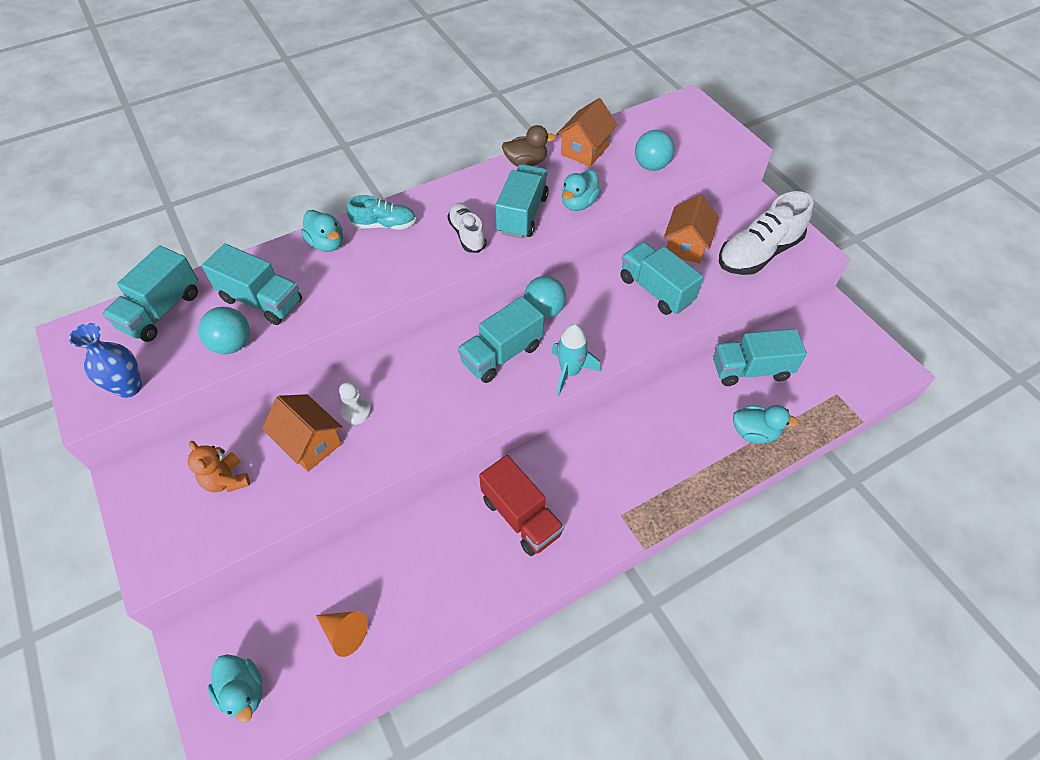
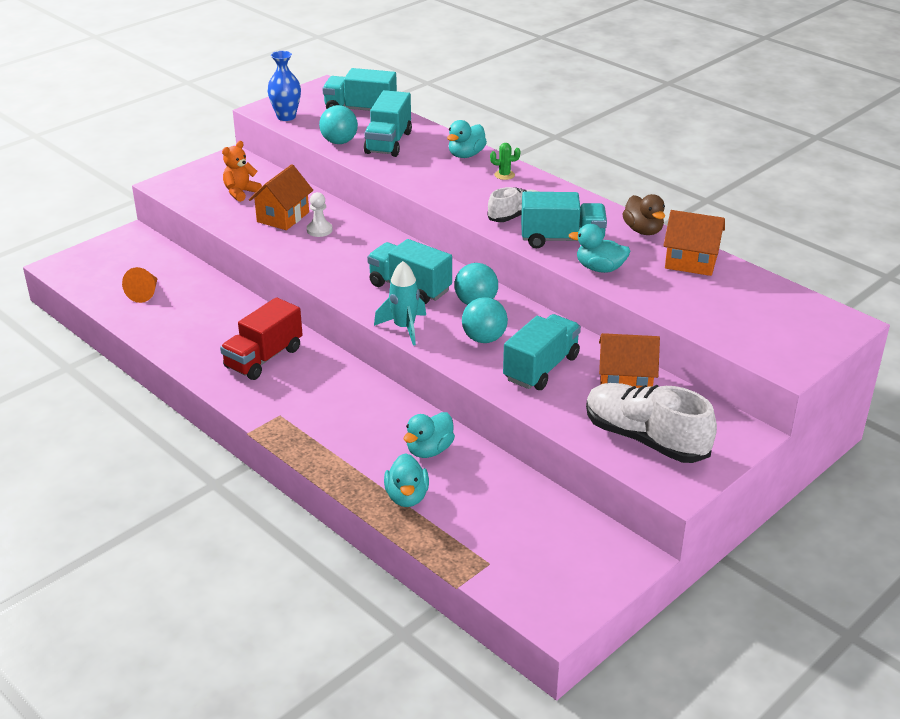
camera: 75 degrees right, 20 degrees down
turquoise duck [208,654,262,723] -> turquoise duck moved to [404,412,455,458]
turquoise shoe [347,195,416,229] -> green cactus [490,143,520,180]
turquoise ball [635,130,674,171] -> turquoise ball moved to [462,297,508,343]
turquoise truck [713,329,807,386] -> none

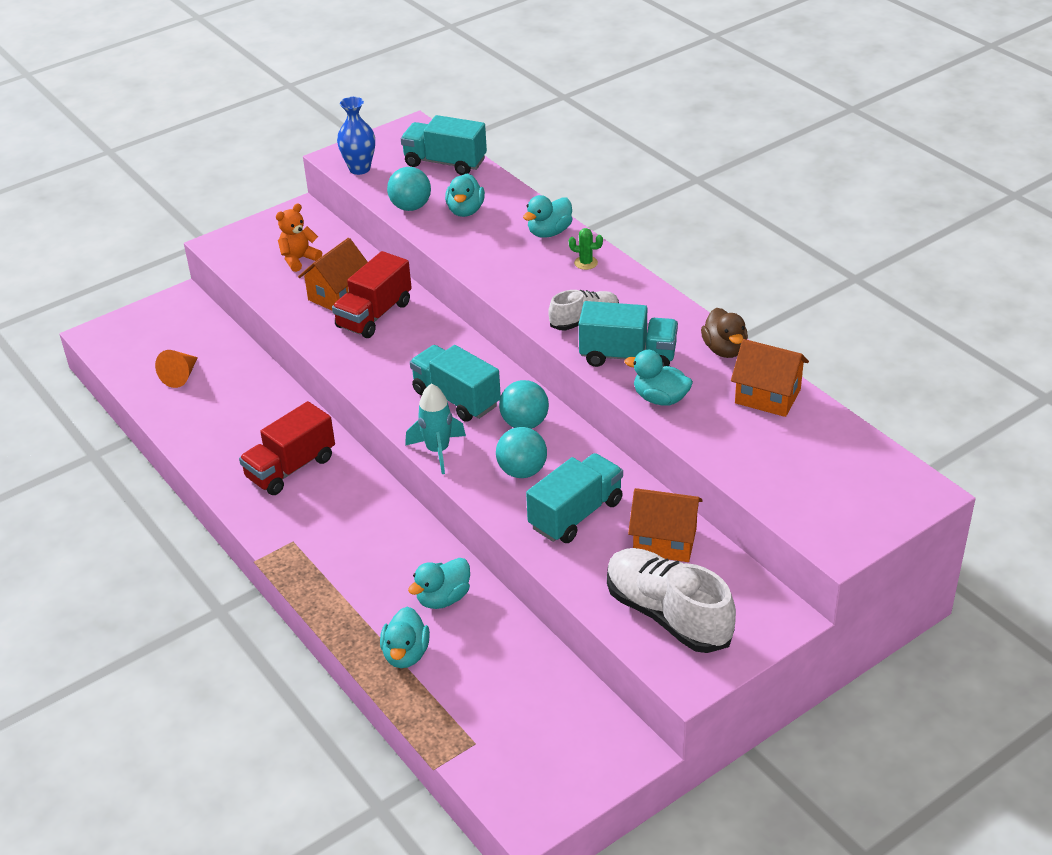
camera: 10 degrees right, 5 degrees up
white pawn [307,192,333,237] -> red truck [332,251,412,338]
turquoise truck [364,90,412,157] -> turquoise duck [445,173,485,217]

